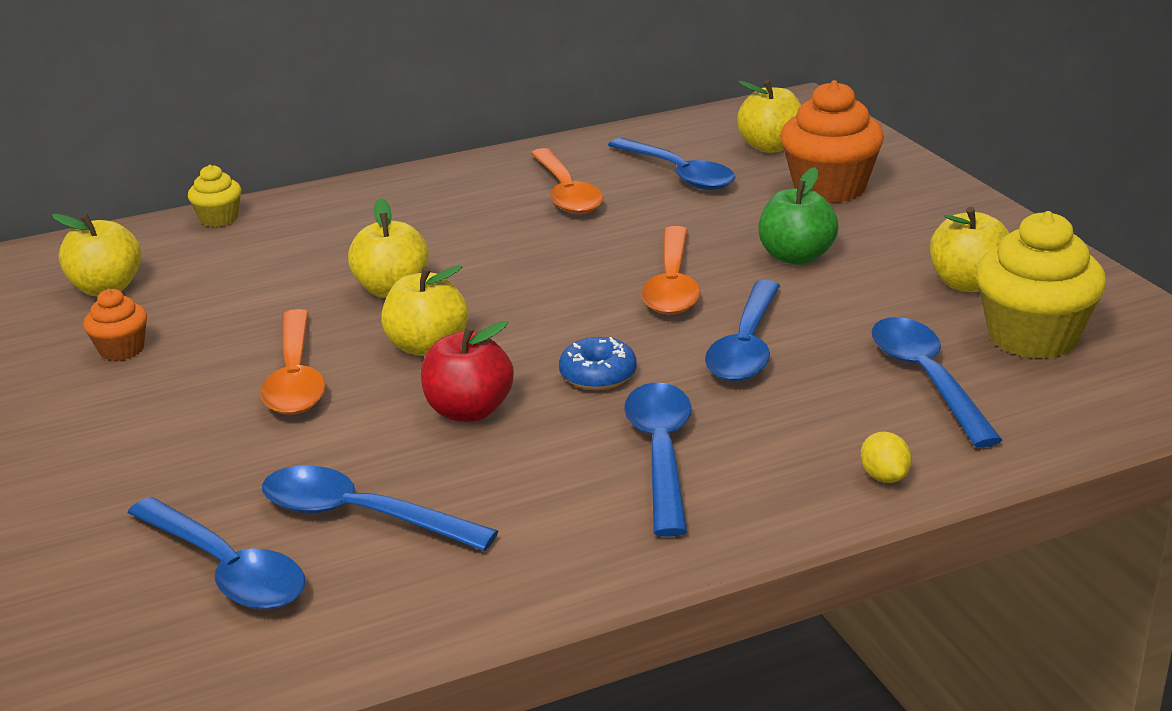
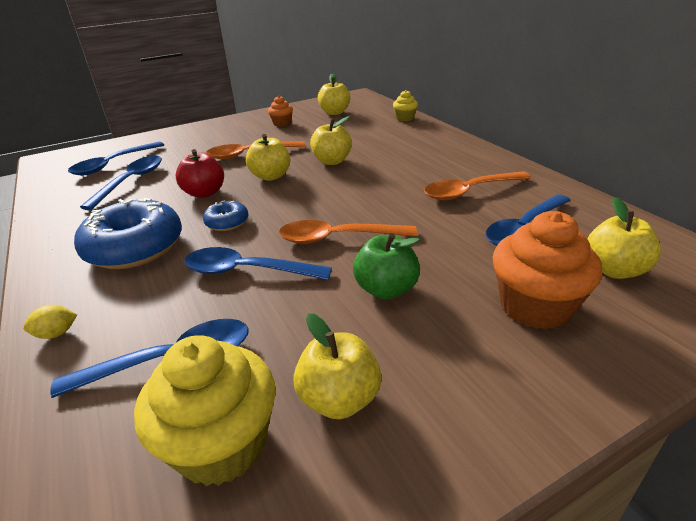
camera: 85 degrees right, 5 degrees up
blue spoon [624,382,692,537] -> blue donut [74,198,182,269]

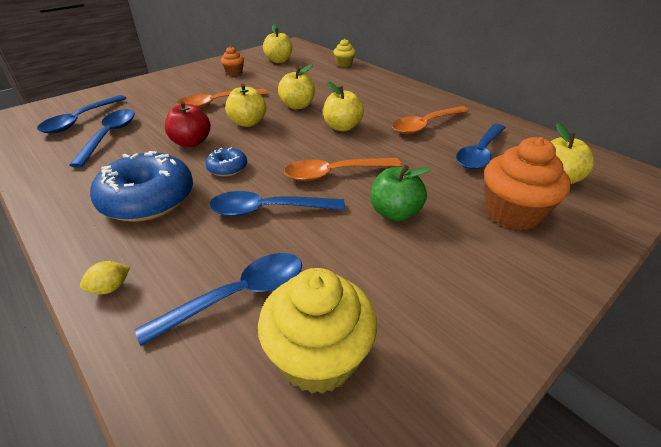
camera: 15 degrees left, 5 degrees up
yellow apple [293,313,381,420] -> yellow apple moved to [323,81,364,131]

